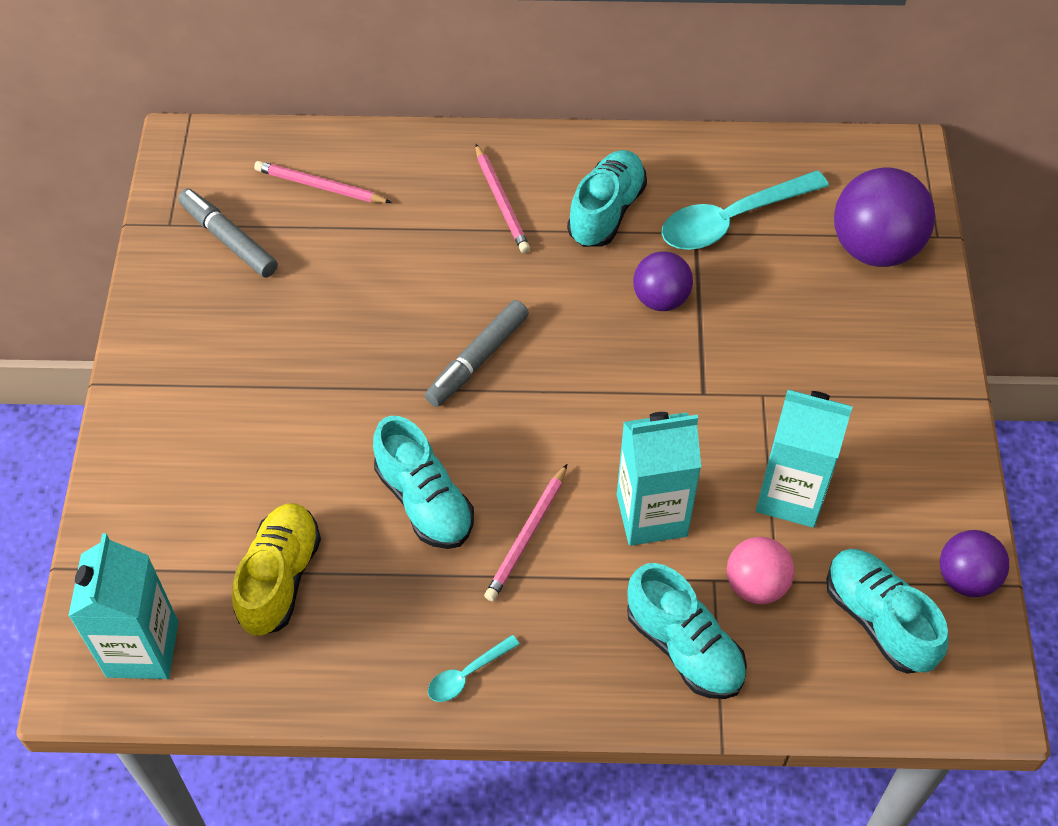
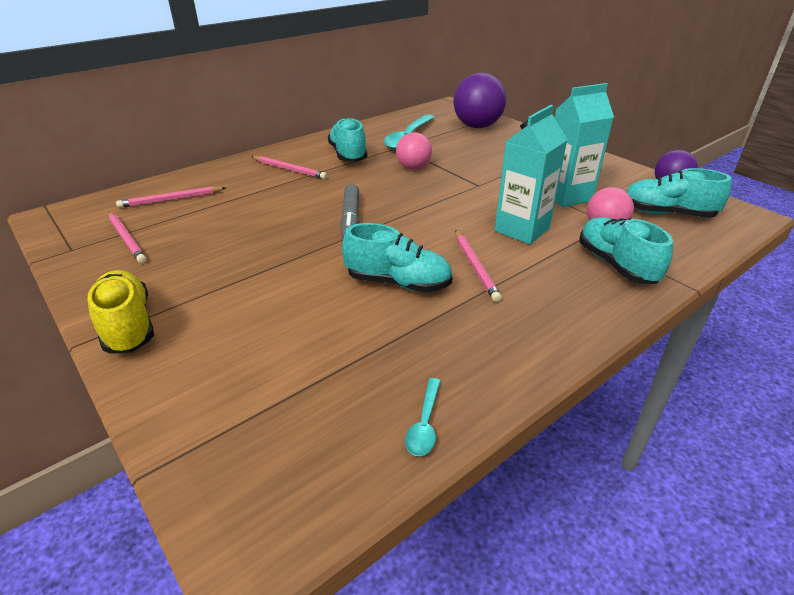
camera: 40 degrees left, 20 degrees down
turquoise carton [68,533,178,679] -> none
grey marker [178,188,278,278] -> pink pencil [109,212,147,263]
yellow shoe [232,503,321,636] -> yellow shoe moved to [87,270,154,354]
turquoise spoon [428,635,520,702] -> turquoise spoon moved to [405,378,441,456]
turquoise shoe [627,563,747,699] -> turquoise shoe turned 120 degrees counterclockwise [579,217,673,284]
purple ball [633,251,693,311] -> pink ball [396,132,432,170]

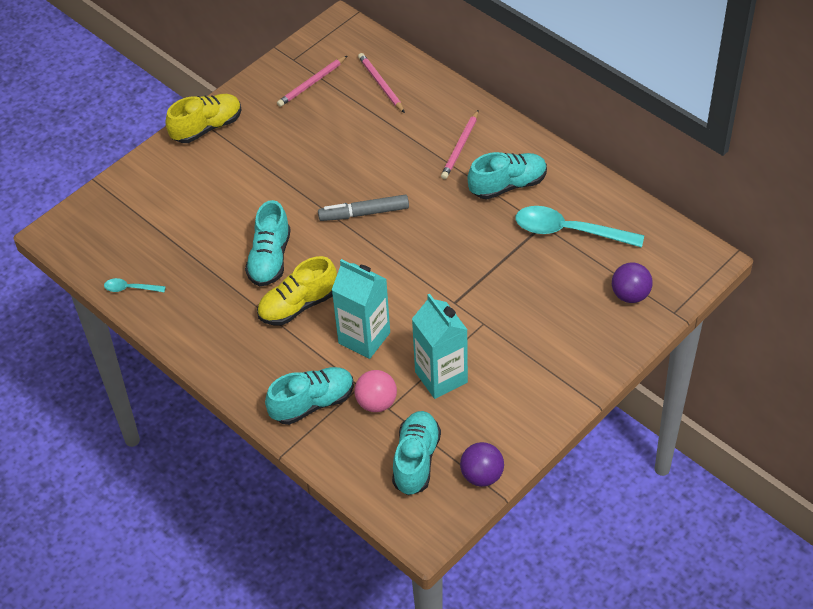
camera: 85 degrees right, 15 degrees up
pink ball [396,132,432,170] -> none
purple ball [454,73,506,128] -> purple ball [612,263,653,303], size x0.60
pink pencil [455,230,502,302] -> yellow shoe [257,256,337,325]

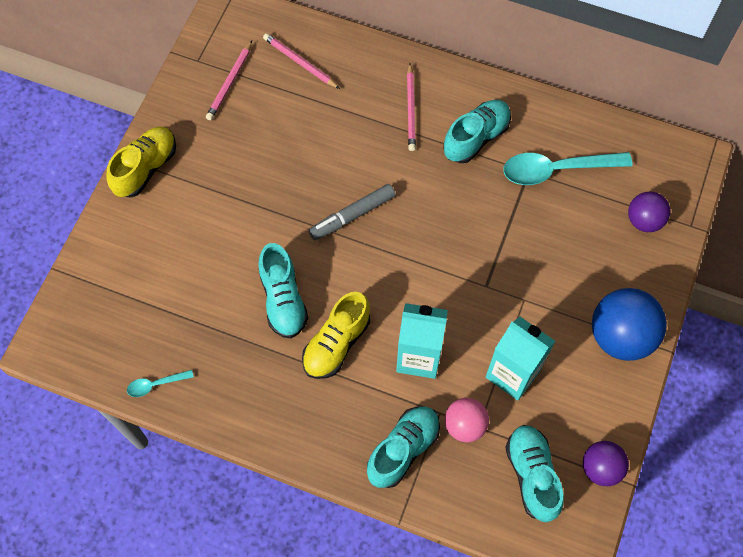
camera: 25 degrees left, 15 degrees up
none -> blue ball [592,288,667,361]

